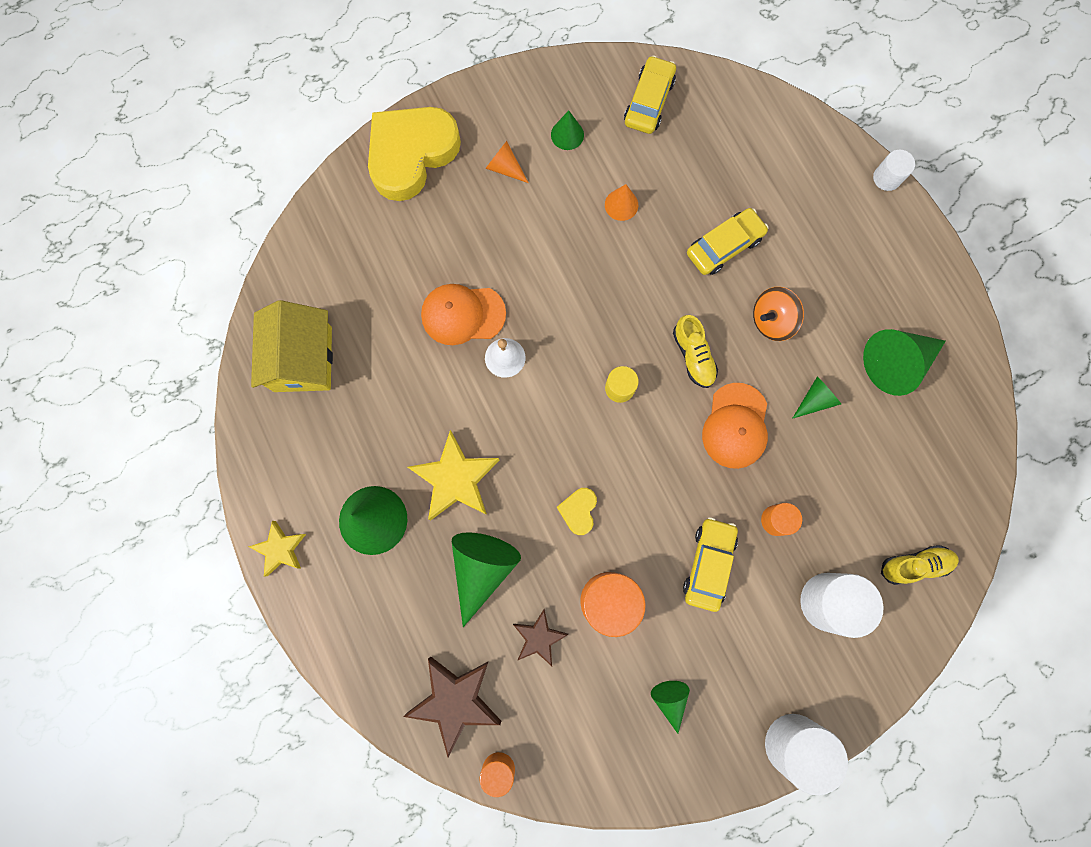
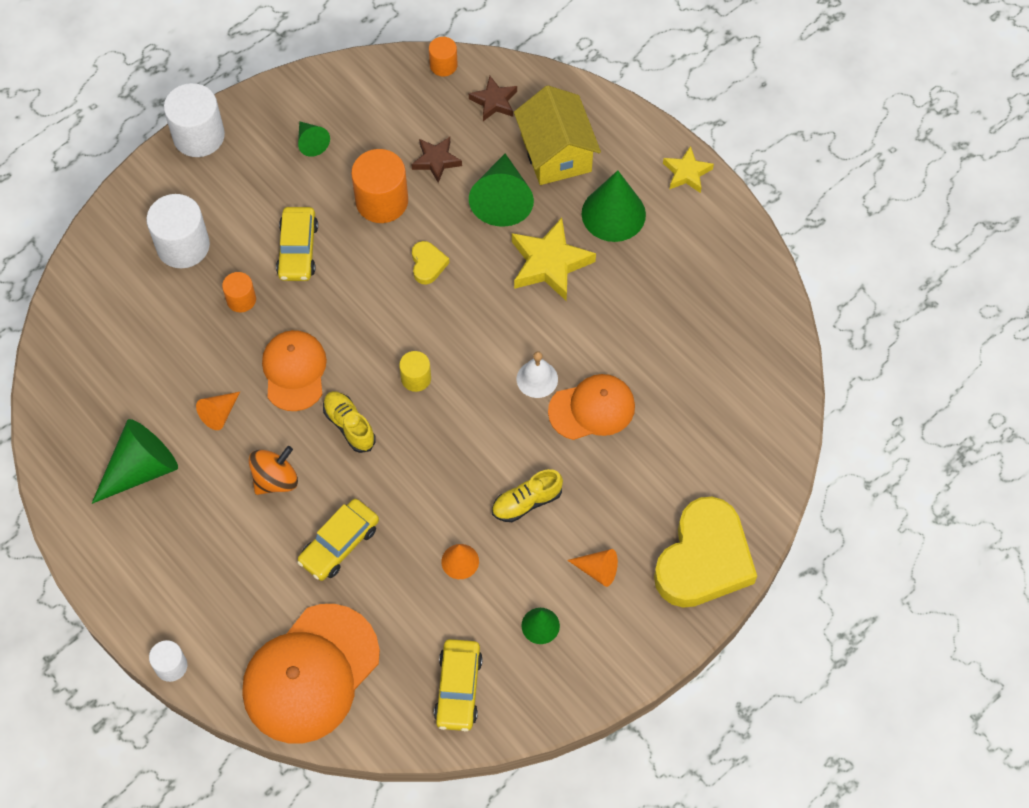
camera: 165 degrees right, 15 degrees down
yellow house [251,300,333,392] -> yellow house moved to [514,86,601,185]
brown star [403,657,501,758] -> brown star [469,76,517,121], size x0.60
green cone [792,377,841,419] -> orange cone [196,392,240,430]
yellow shoe [881,545,959,585] -> yellow shoe moved to [492,469,563,522]
none -> orange cap [242,604,380,744]

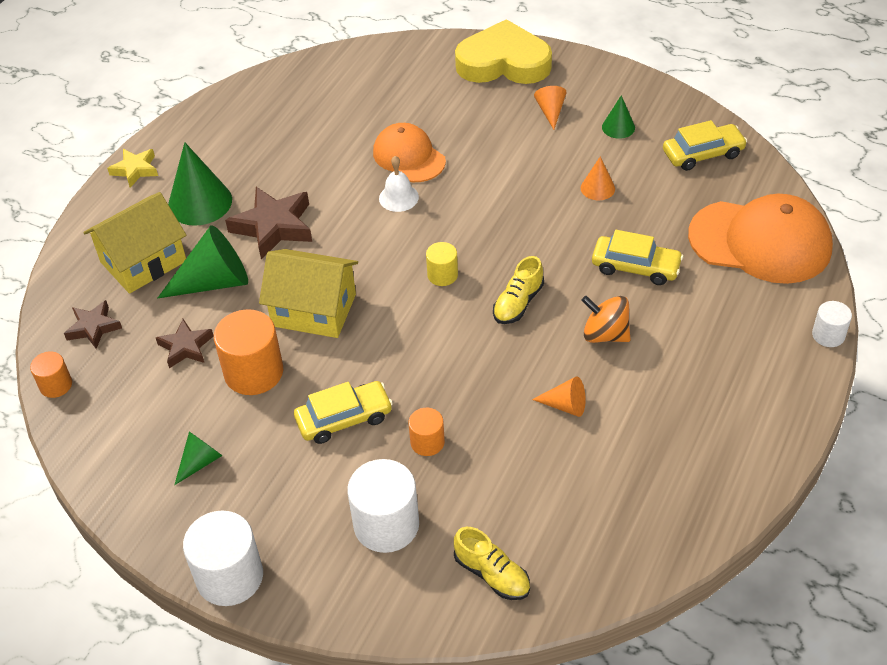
camera: 110 degrees left, 15 degrees down
green cone [92,419,178,504] -> none
orange cap [262,330,327,411] -> none
yellow heart [412,241,450,285] -> yellow house [259,249,358,338]
yellow shoe [492,469,563,522] -> yellow shoe moved to [454,527,530,600]
yellow star [512,218,596,301] -> brown star [225,187,312,260]

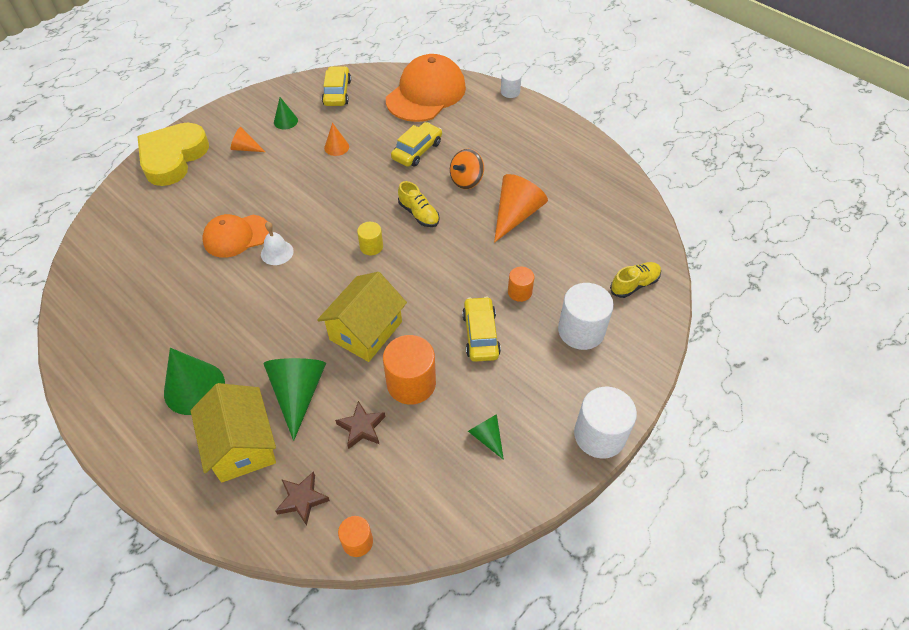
camera: 75 degrees left, 5 degrees up
yellow star [107,149,158,188] -> none
brown star [225,187,312,260] -> none
orange cone [532,376,586,417] -> orange cone [494,174,548,243], size x1.87

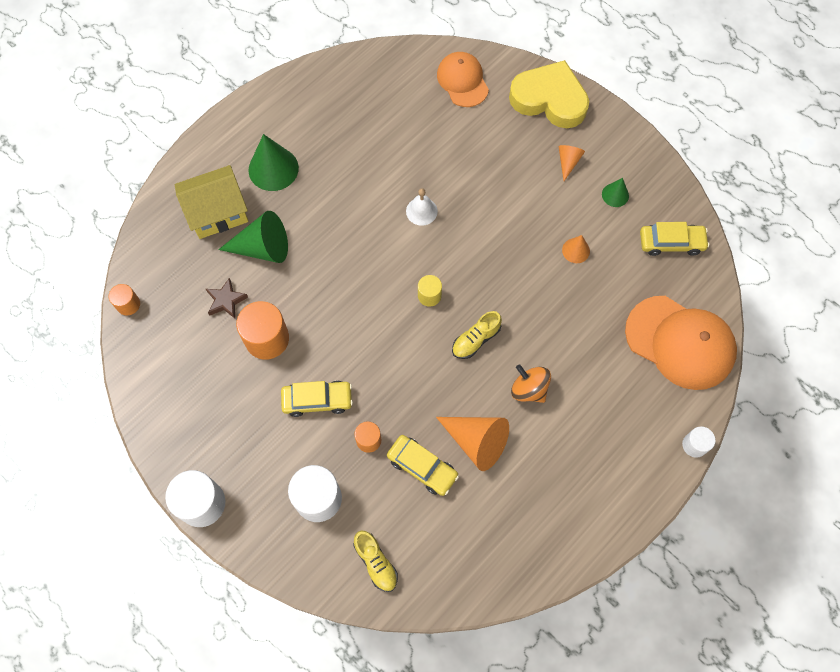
camera: 90 degrees right, 15 degrees up
orange cap [202,214,269,258] -> orange cap moved to [437,52,489,107]
brown star [275,471,330,526] -> none
yellow house [317,272,407,362] -> none
yellow car [391,122,442,167] -> yellow car moved to [387,435,459,496]
green cone [468,414,504,460] -> none

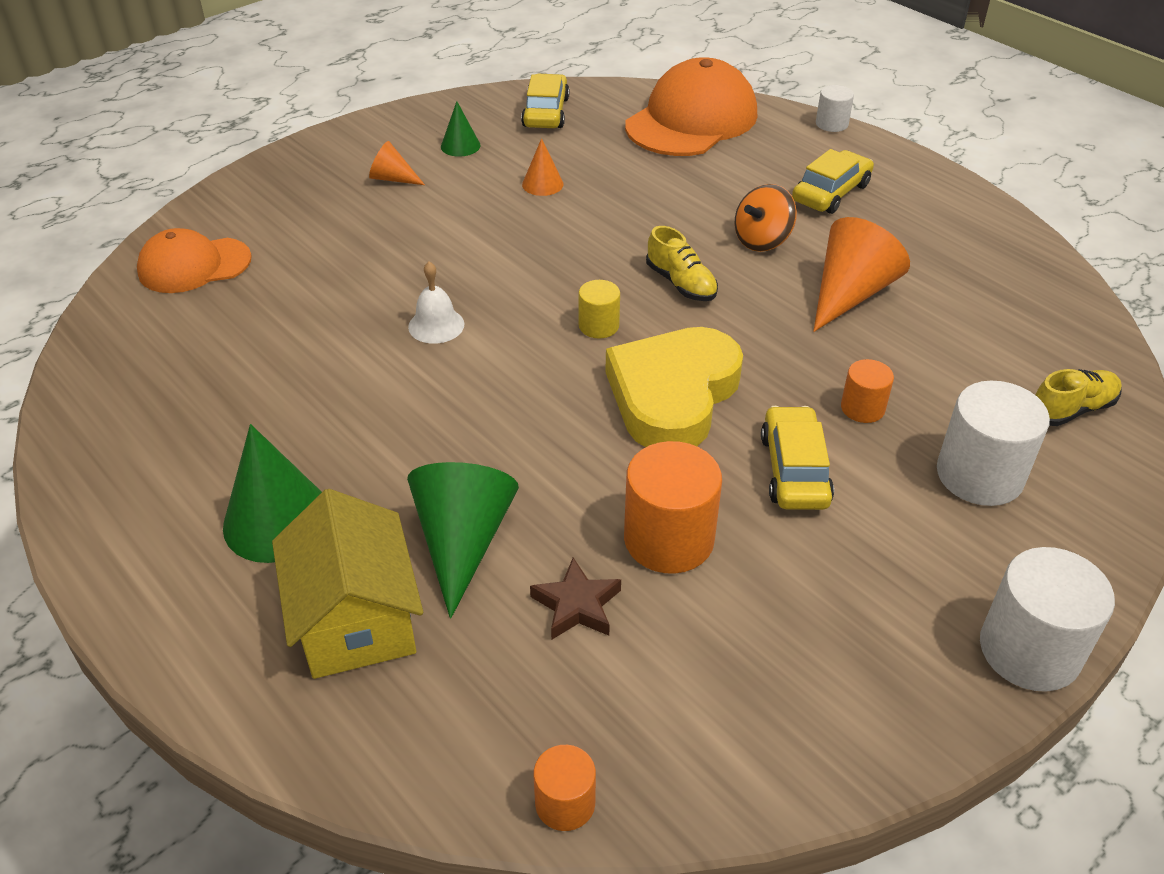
camera: 85 degrees left, 25 degrees down
yellow car [387,435,459,496] -> yellow car moved to [792,149,874,214]
yellow heart [509,60,589,128] -> yellow heart moved to [605,327,743,447]

